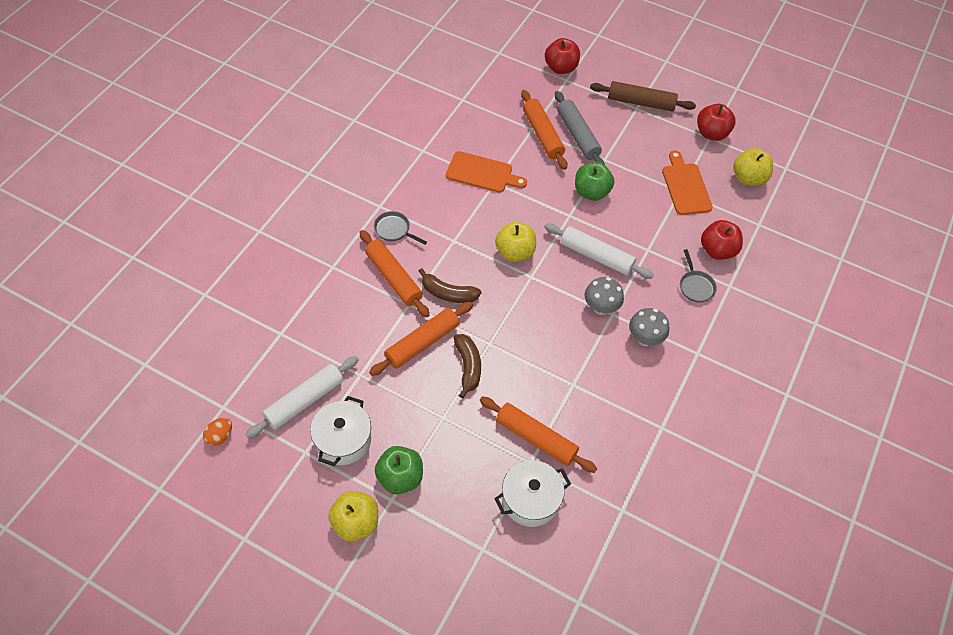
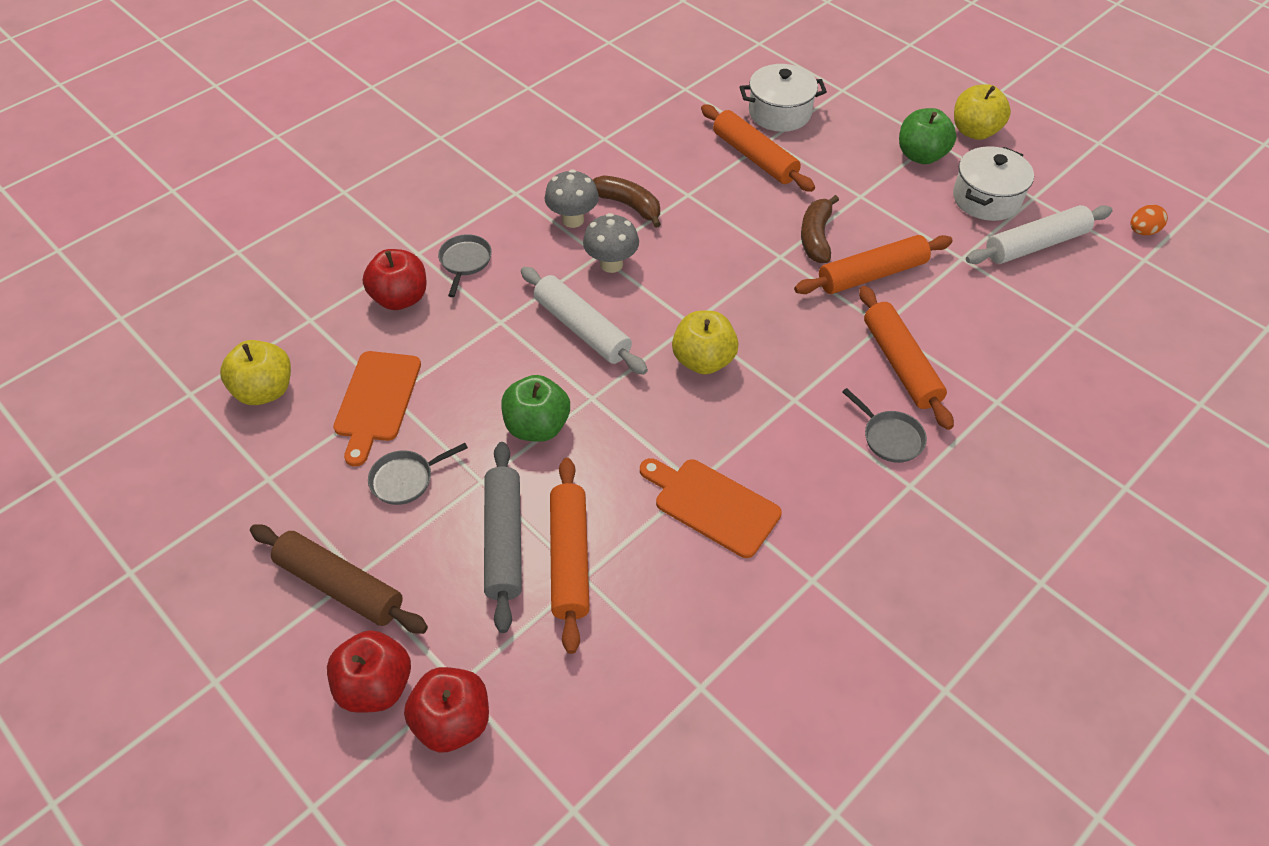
camera: 160 degrees left, 5 degrees down
brown banana [419,268,481,303] -> brown banana moved to [593,176,661,228]
red apple [697,104,736,141] -> red apple moved to [327,630,411,713]
none -> grey pan [368,443,468,505]

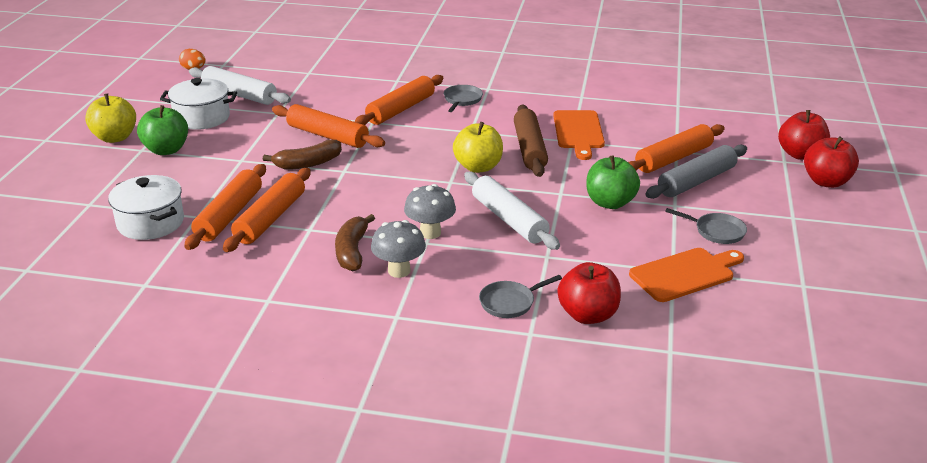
camera: 125 degrees left, 20 degrees down
yellow apple [220,340,291,405] -> none
brown rolling pin [250,524,428,634] -> brown rolling pin moved to [514,104,548,177]
white rolling pin [521,267,648,375] -> white rolling pin turned 45 degrees counterclockwise [464,172,560,250]
none -> orange rolling pin [223,168,311,252]

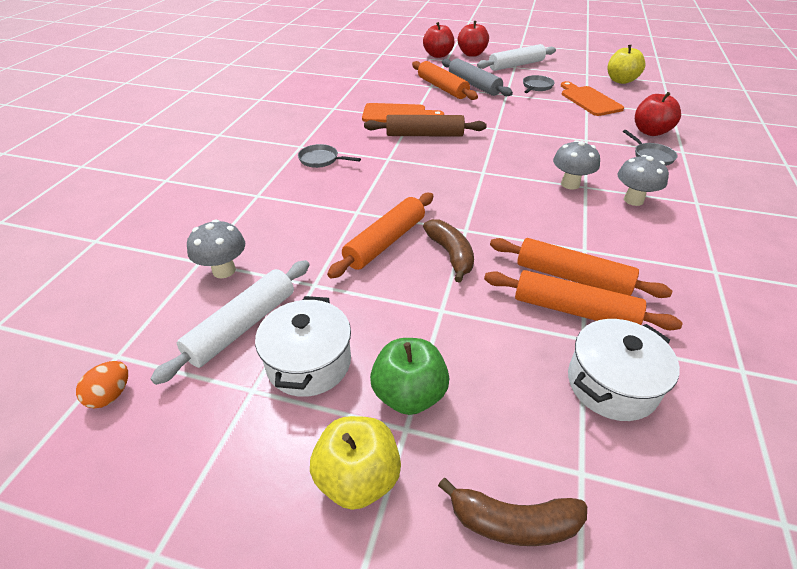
camera: 85 degrees left, 10 degrees up
brown banana [335,214,375,271] -> brown banana moved to [438,478,587,546]
orange rolling pin [354,75,444,125] -> none
yellow apple [453,122,503,173] -> yellow apple moved to [608,45,645,84]
white rolling pin [464,172,560,250] -> white rolling pin moved to [477,44,556,71]
green apple [586,155,640,209] -> none
none -> grey mushroom [187,219,245,278]

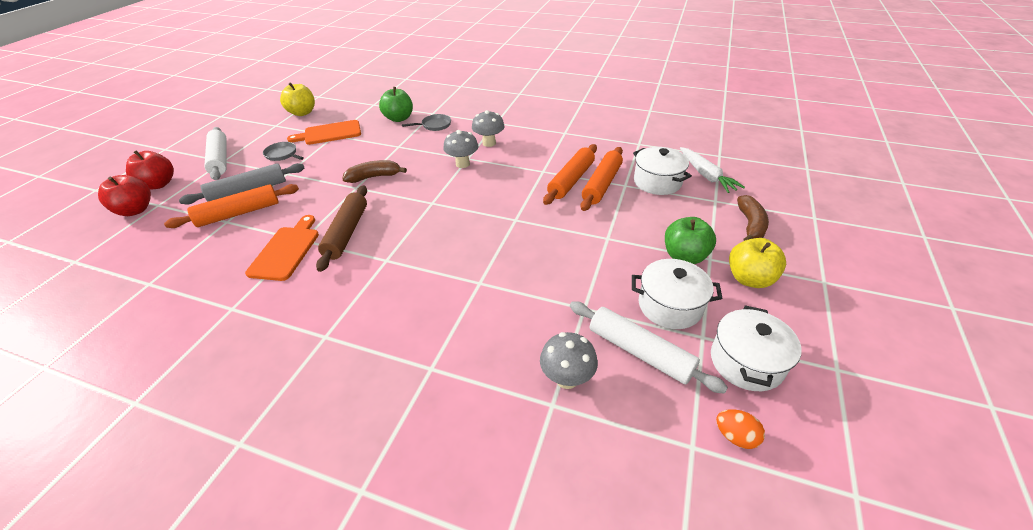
camera: 85 degrees left, 0 degrees up
grey pan [298,144,361,168] -> none
orange rolling pin [327,193,433,278] -> none
brown banana [423,219,474,283] -> brown banana moved to [342,160,407,183]
red apple [635,92,681,136] -> green apple [379,87,413,122]
none -> white carrot [680,147,745,193]
none -> white pot [711,305,802,391]

